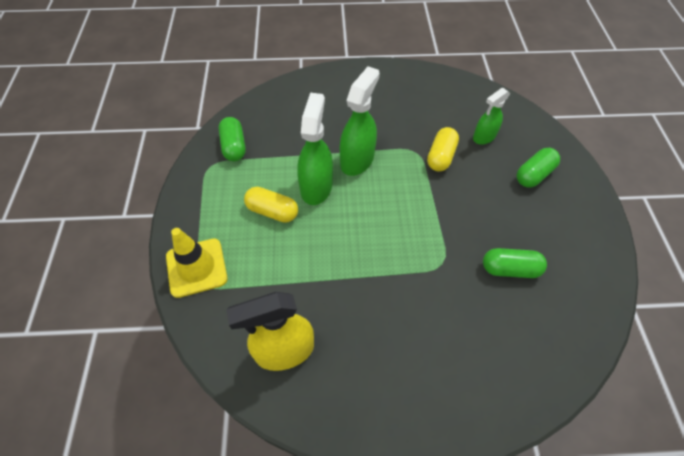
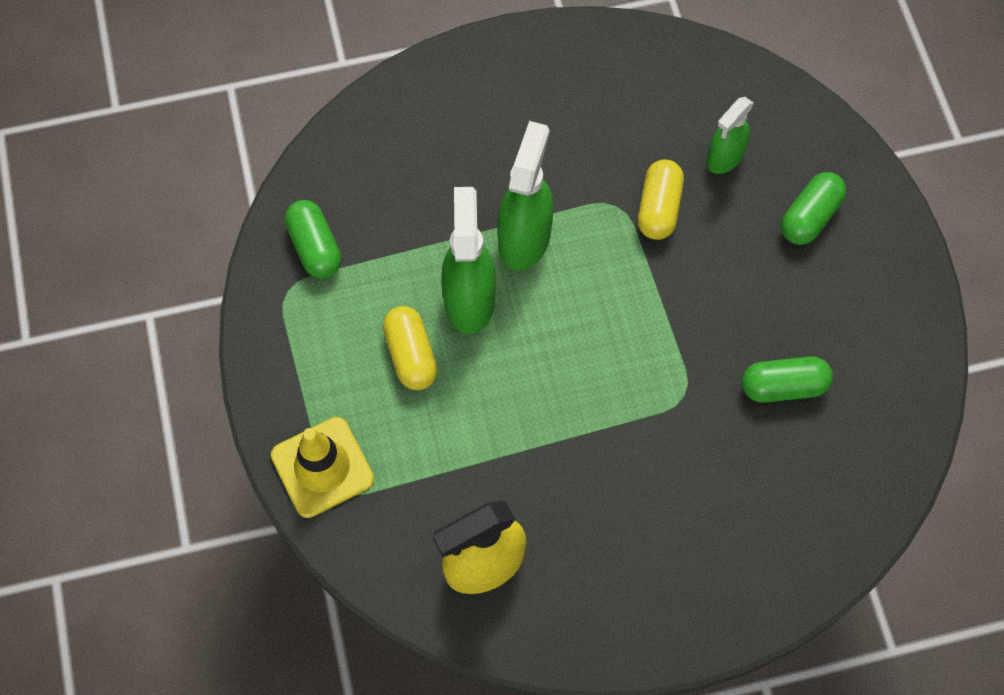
camera: 10 degrees left, 10 degrees up
yellow capsule [244,187,298,223] -> yellow capsule turned 60 degrees clockwise [383,306,437,390]

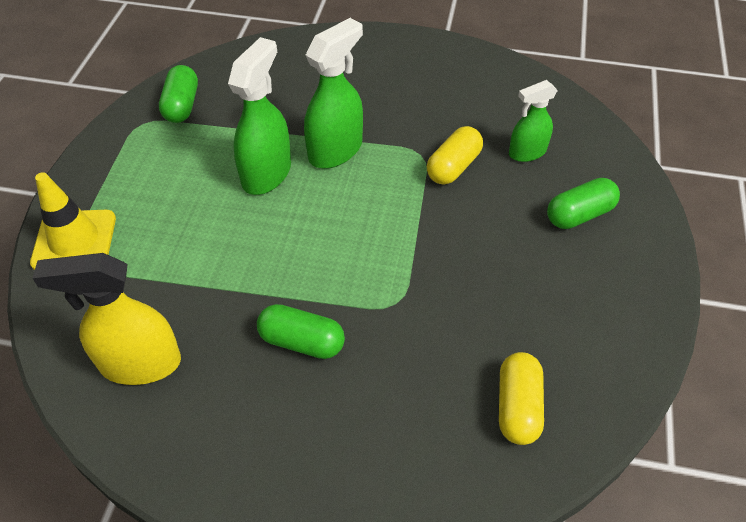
camera: 25 degrees right, 15 degrees down
yellow capsule [383,306,437,390] -> yellow capsule moved to [499,352,544,445]
green capsule [742,356,833,403] -> green capsule moved to [257,304,345,359]

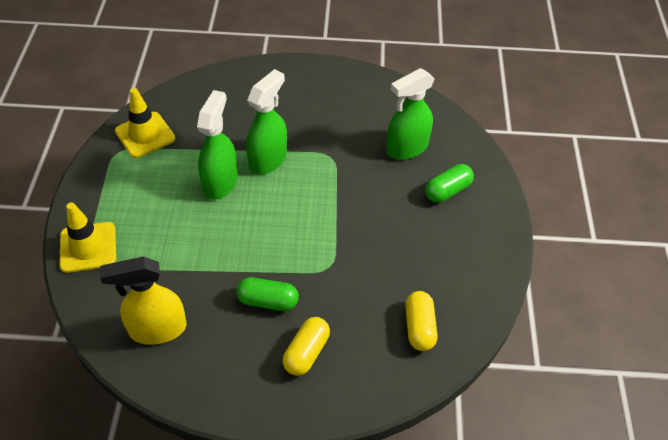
camera: 10 degrees left, 0 degrees up
green capsule [159,65,198,123] -> yellow traffic cone [115,88,175,158]
yellow capsule [427,126,483,185] -> yellow capsule moved to [283,317,330,376]
green spray bottle [509,80,558,162] -> green spray bottle [386,68,435,160], size x1.58

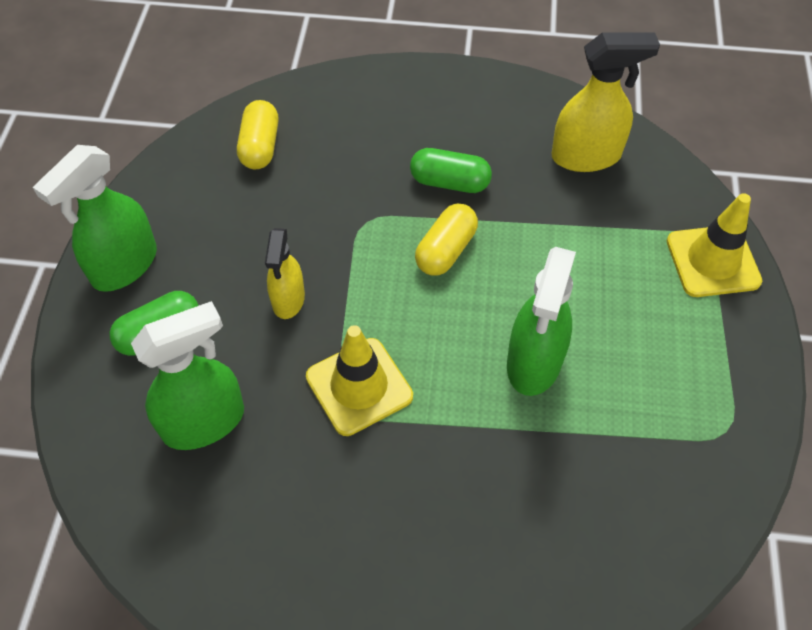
camera: 175 degrees left, 5 degrees up
yellow traffic cone [115,88,175,158] -> yellow traffic cone moved to [306,325,413,436]
green spray bottle [246,69,287,175] -> green spray bottle moved to [33,145,157,292]
yellow capsule [283,317,330,376] -> yellow capsule moved to [415,204,478,276]
none -> yellow spray bottle [265,228,305,319]

